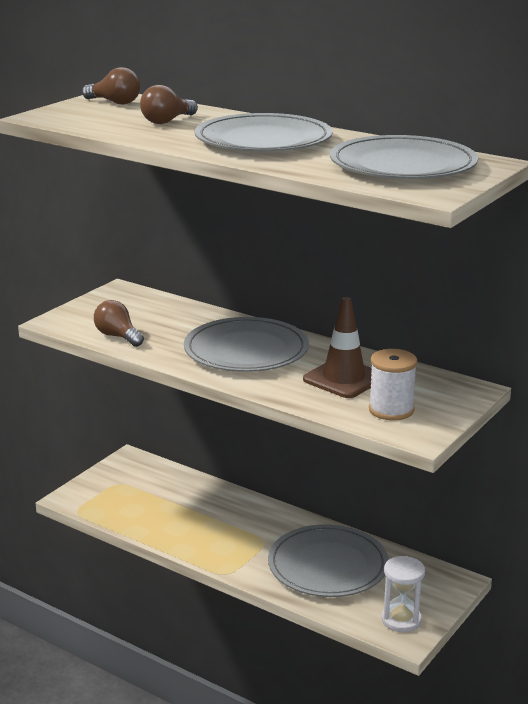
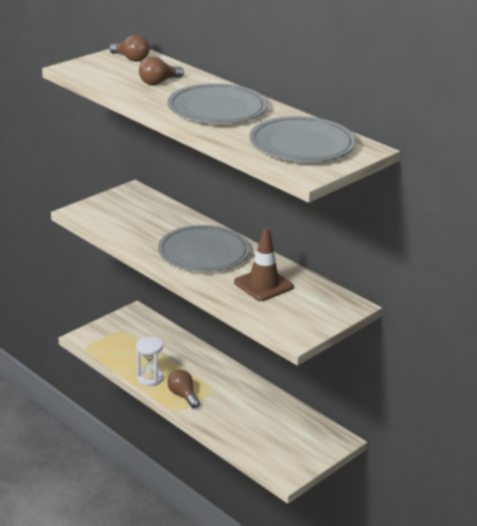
camera: 10 degrees right, 5 degrees up
brown light bulb [94,300,144,347] -> brown light bulb moved to [167,369,200,408]
grey plate [268,524,389,597] -> none
white spool [369,349,417,420] -> none
white hourglass [382,556,425,632] -> white hourglass moved to [136,337,163,386]

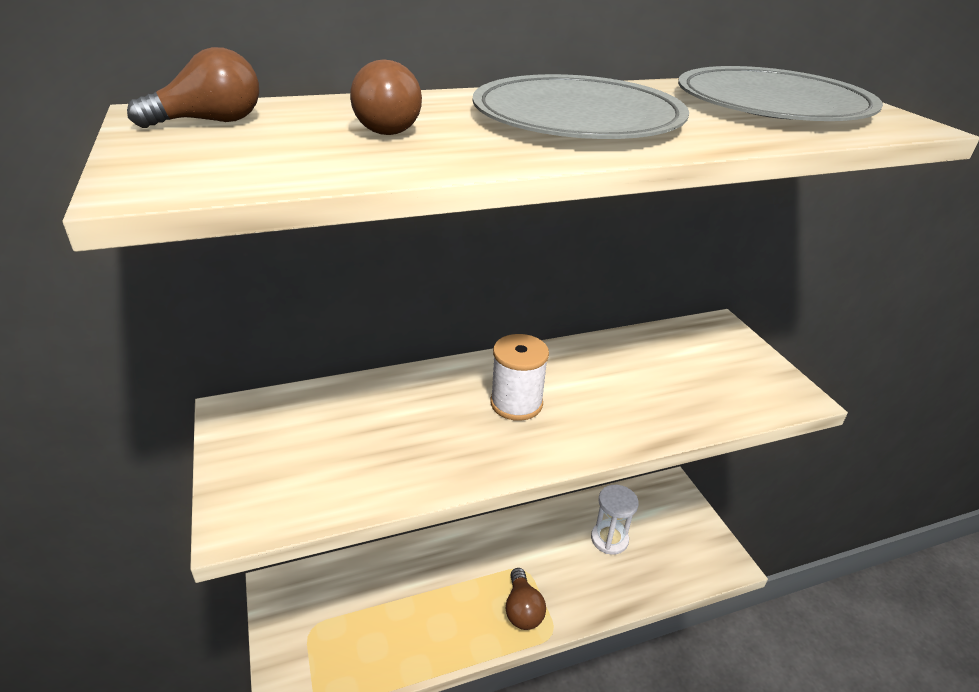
camera: 65 degrees left, 5 degrees up
white hourglass [136,337,163,386] -> white hourglass moved to [591,485,639,555]
grey plate [158,225,250,272] -> white spool [490,334,549,421]
brown light bulb [167,369,200,408] -> brown light bulb turned 90 degrees counterclockwise [506,568,546,630]
brown traffic cone [234,228,294,301] -> none

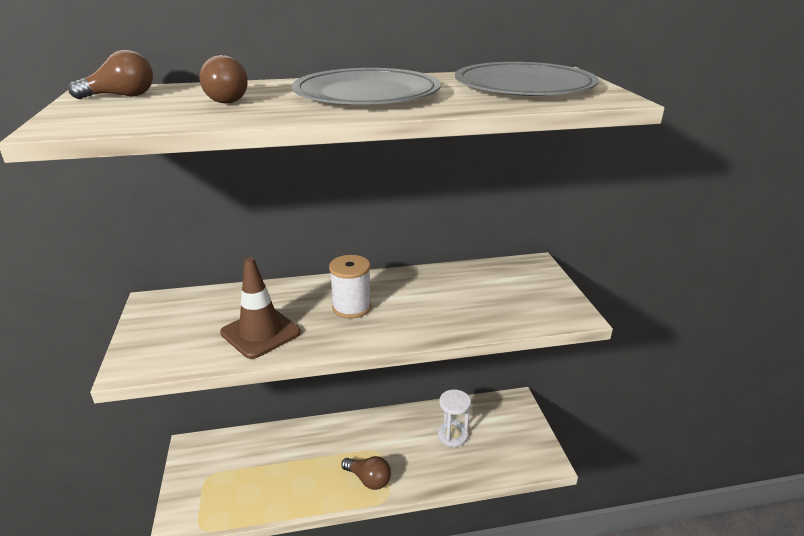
camera: 10 degrees right, 5 degrees down
brown light bulb [506,568,546,630] -> brown light bulb turned 60 degrees counterclockwise [341,456,391,490]
none -> brown traffic cone [220,257,301,359]

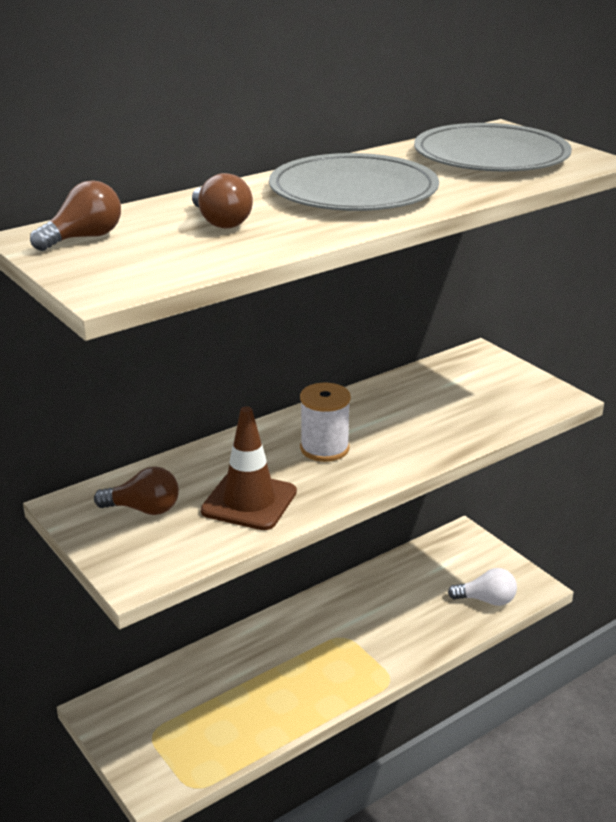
camera: 25 degrees left, 0 degrees up
brown light bulb [341,456,391,490] -> brown light bulb moved to [94,467,179,515]
white hourglass [438,389,471,447] -> none
none -> white light bulb [448,568,517,606]

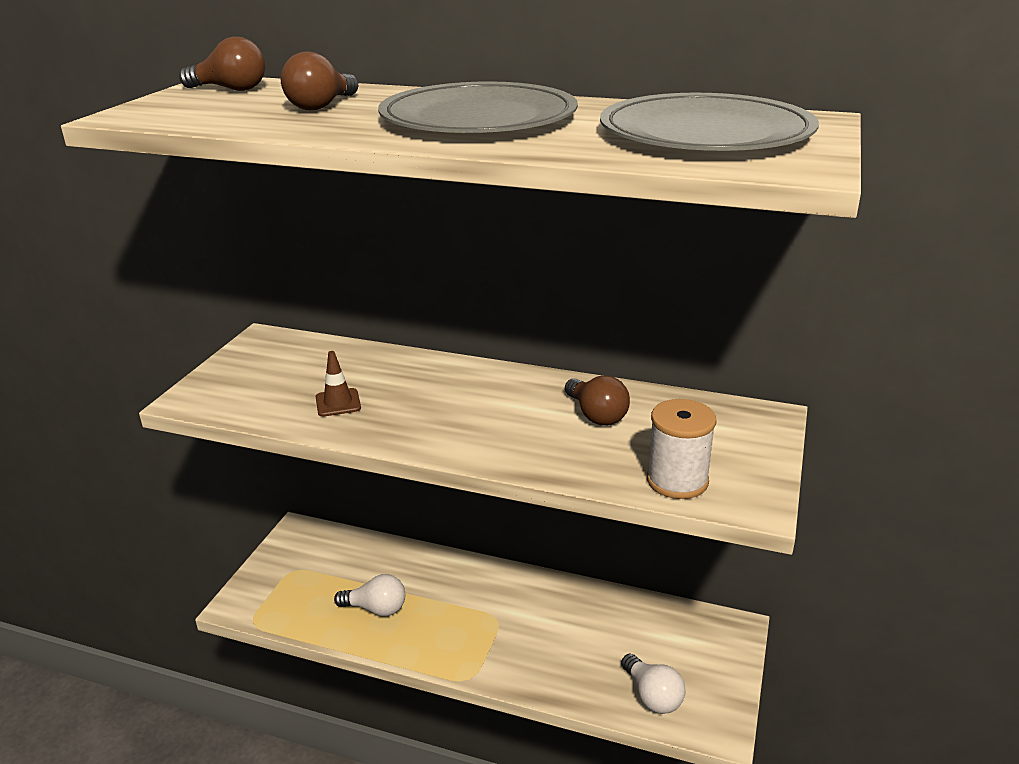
camera: 55 degrees right, 0 degrees up
brown light bulb [94,467,179,515] -> brown light bulb moved to [565,376,630,426]
brown traffic cone [201,406,297,530] -> brown traffic cone [315,351,361,417], size x0.54
white spool [300,383,351,462] -> white spool moved to [647,399,716,499]
none -> white light bulb [334,574,405,616]

